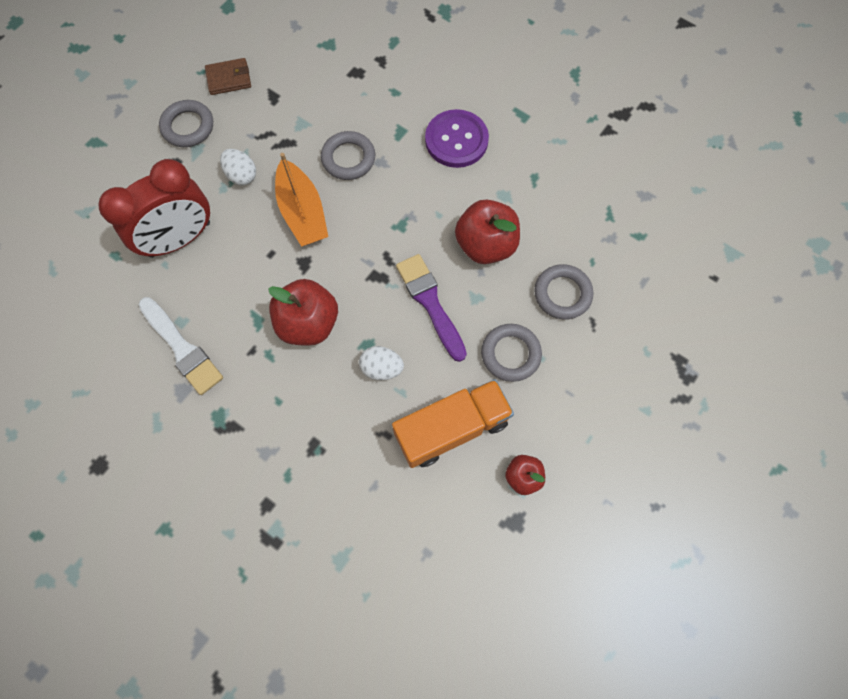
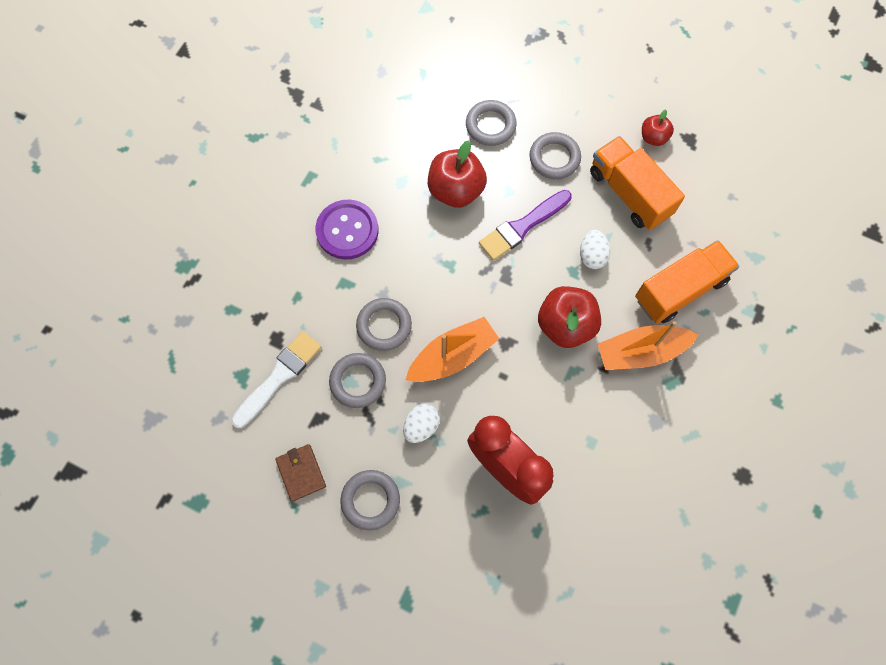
camera: 100 degrees left, 0 degrees up
white brush [139,297,223,395] -> white brush moved to [231,331,321,428]
none -> grey ring [329,353,386,408]
none -> orange boat [597,321,699,370]
none -> orange truck [635,240,740,323]

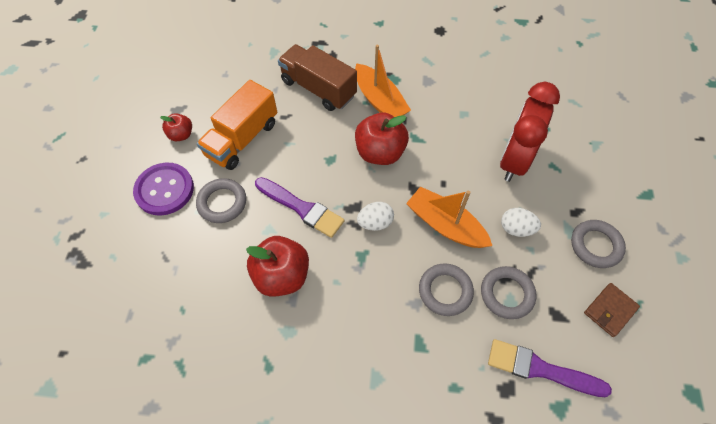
camera: 110 degrees left, 10 degrees down
white brush [231,331,321,428] -> purple brush [488,339,612,397]
purple button [315,200,379,259] -> purple button moved to [133,163,194,216]
grey ring [466,100,517,146] -> none
white egg [580,230,610,269] -> white egg moved to [357,202,394,231]
orange truck [635,240,740,323] -> brown truck [278,44,357,111]

